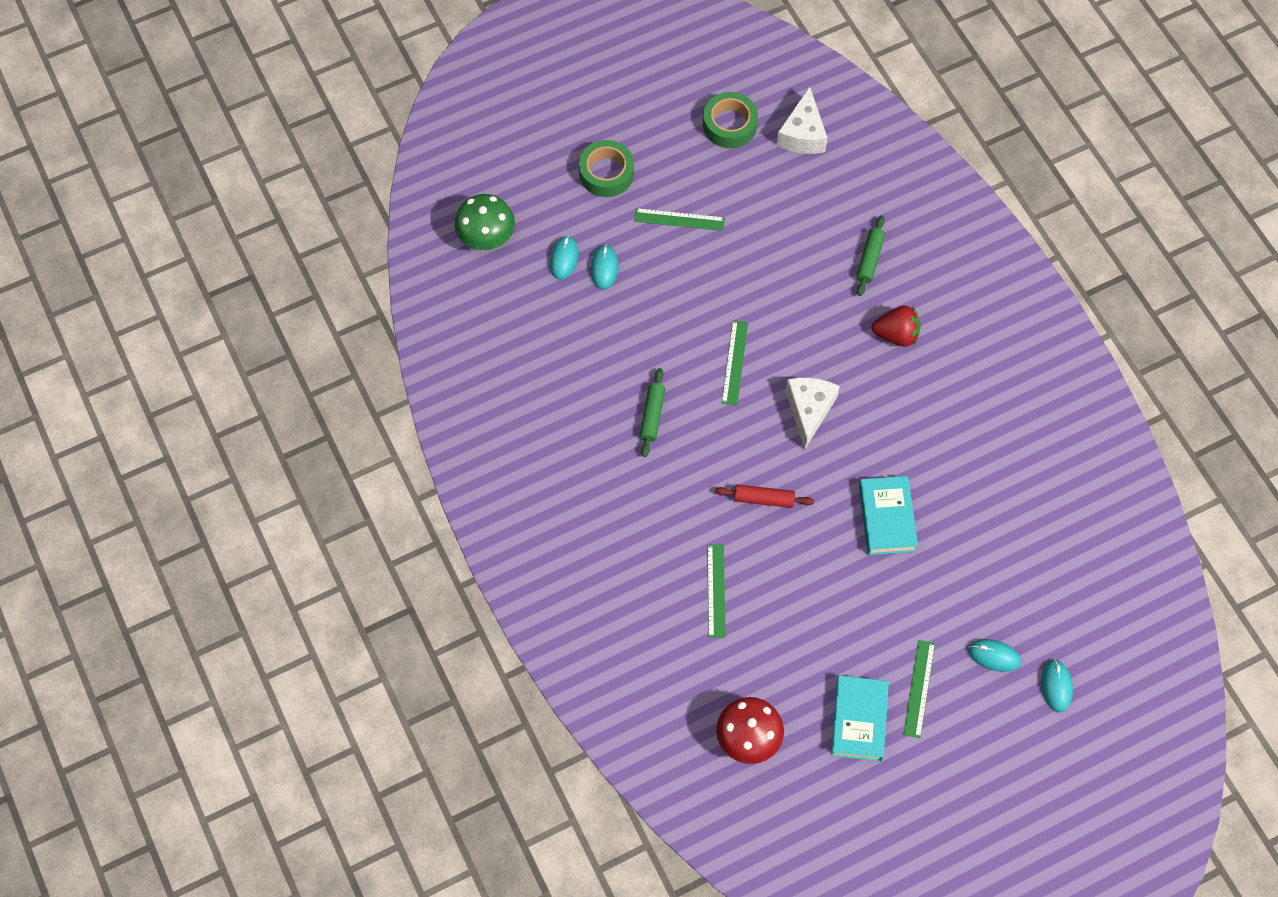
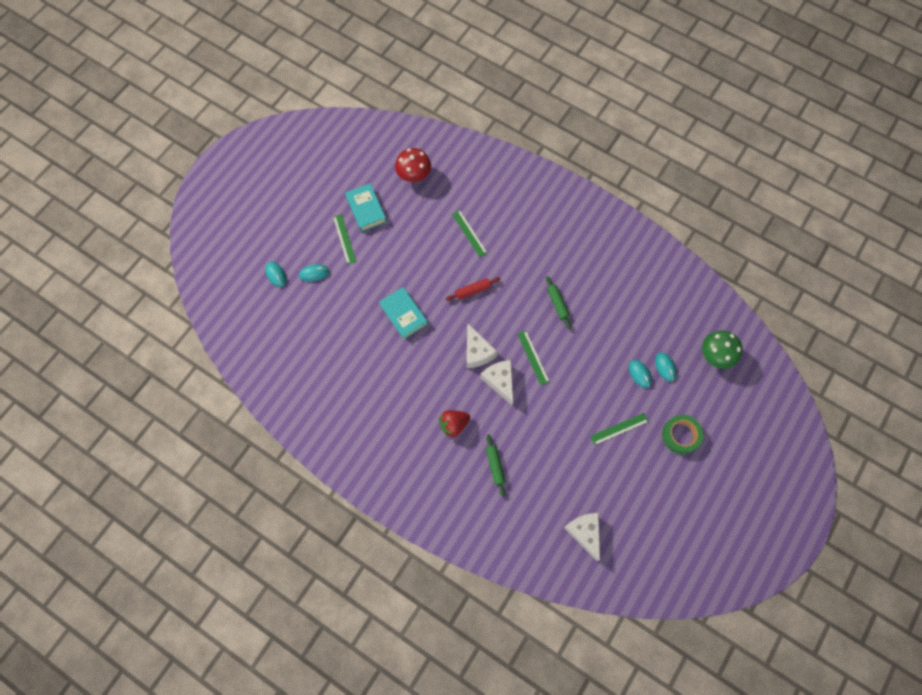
camera: 150 degrees right, 5 degrees up
green tape [703,92,758,148] -> none
none -> white cheese [481,360,513,405]

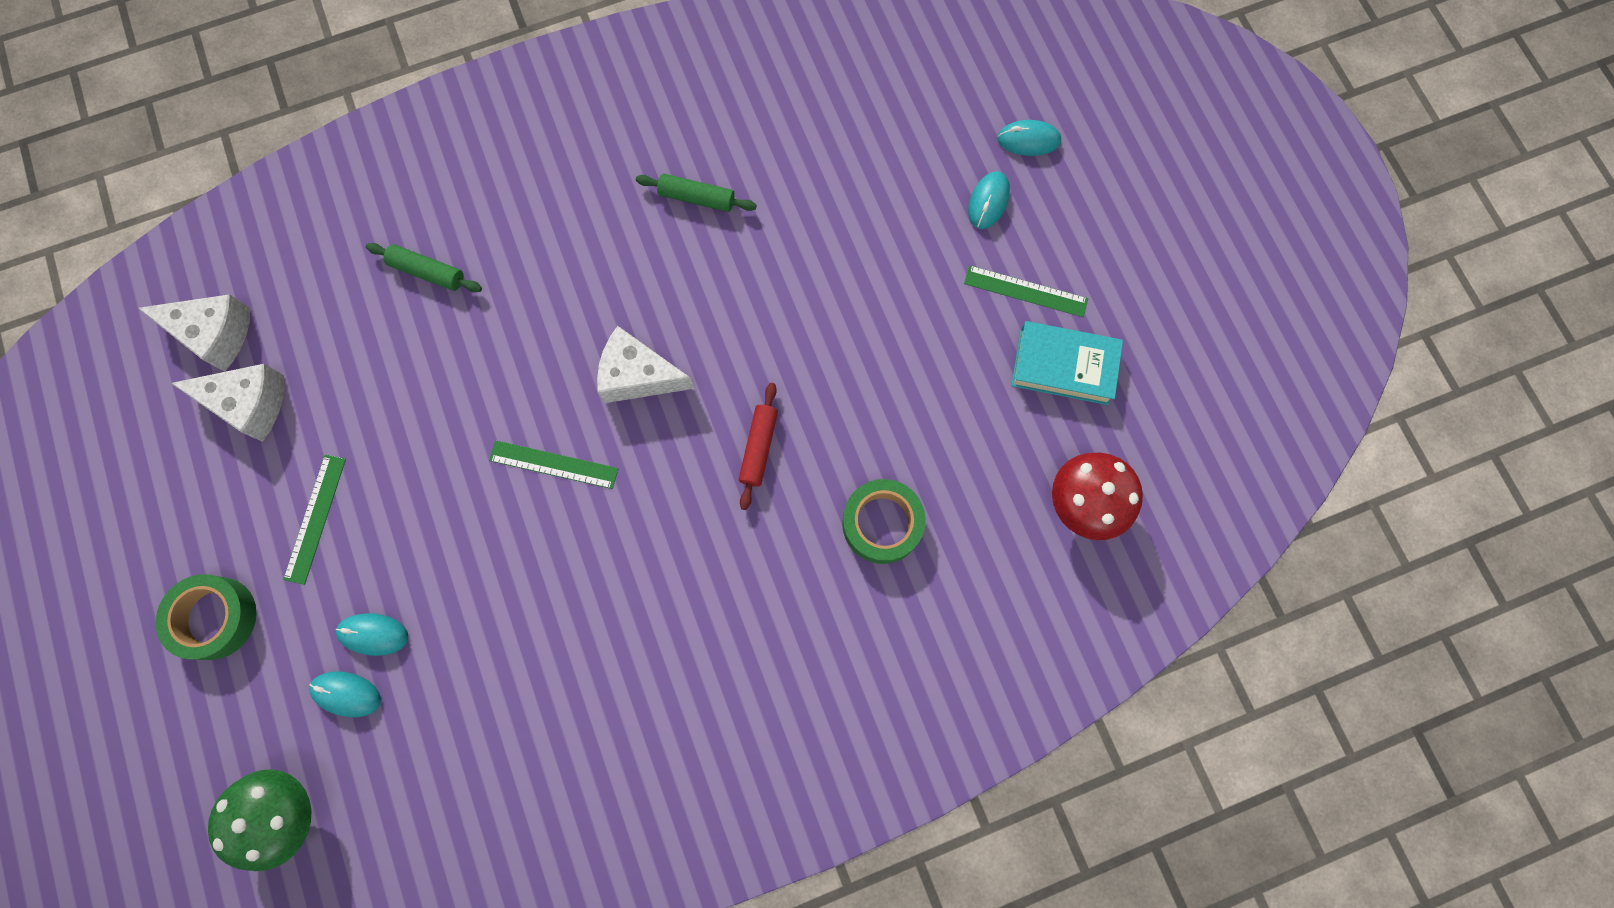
camera: 125 degrees right, 5 degrees up
turquoise book [379,287,428,340] -> none
red strawberry [439,410,470,437] -> none
green ruler [452,210,487,257] -> green tape [842,479,926,564]
white cheese [481,360,513,405] -> white cheese moved to [171,364,284,442]
green rolling pin [546,276,571,329] -> green rolling pin moved to [636,174,757,212]

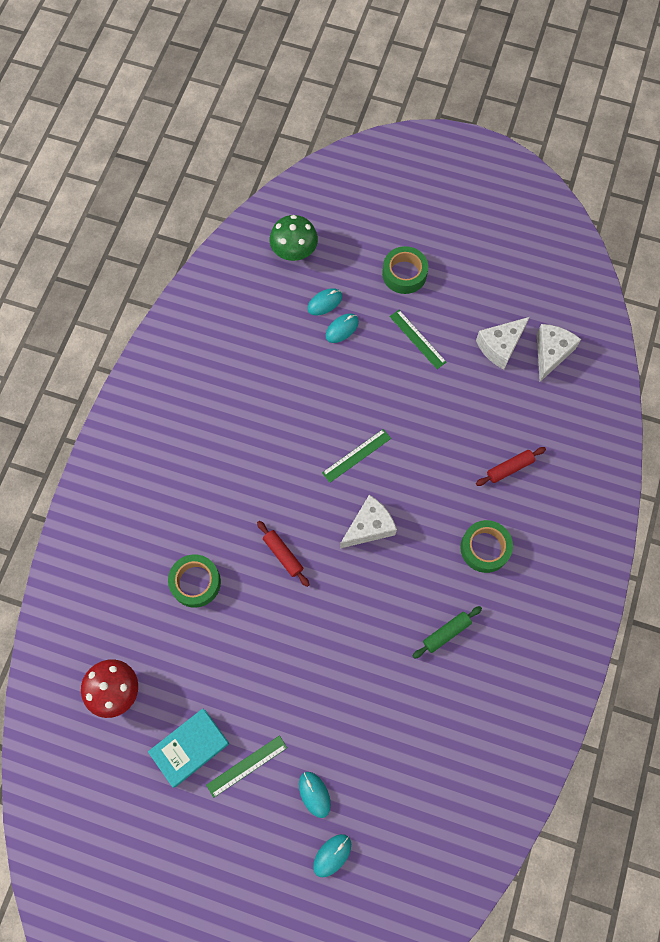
camera: 130 degrees right, 5 degrees down
white cheese [138,294,250,372] -> white cheese turned 150 degrees clockwise [537,324,581,382]
green rolling pin [366,243,482,292] -> red rolling pin [476,447,546,486]
none -> green tape [460,520,513,573]

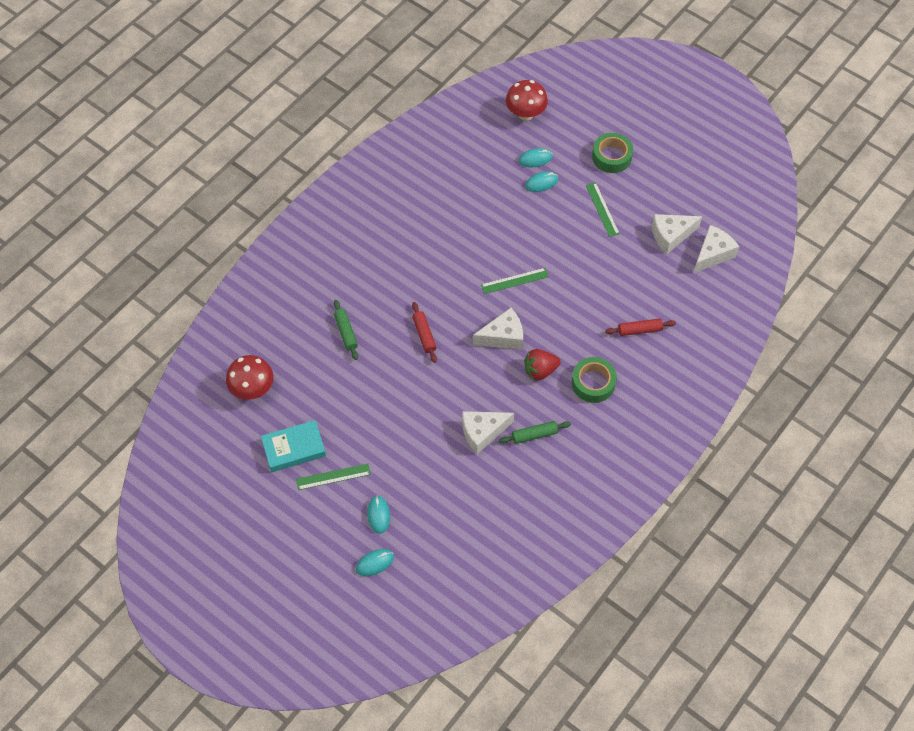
camera: 20 degrees right, 10 degrees down
green tape [168,554,221,608] -> green rolling pin [334,300,358,360]
green mushroom [270,215,318,261] -> red mushroom [506,80,548,121]
none -> white cheese [462,411,514,454]
none -> red strawberry [524,349,561,381]

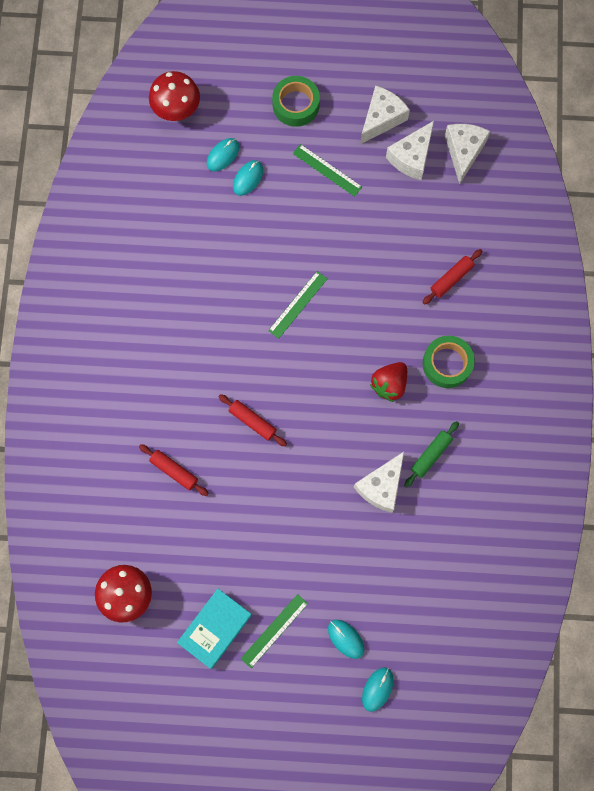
camera: 35 degrees left, 15 degrees up
green rolling pin [334,300,358,360] -> red rolling pin [139,444,209,496]
white cheese [473,308,523,350] -> white cheese moved to [360,85,410,144]

